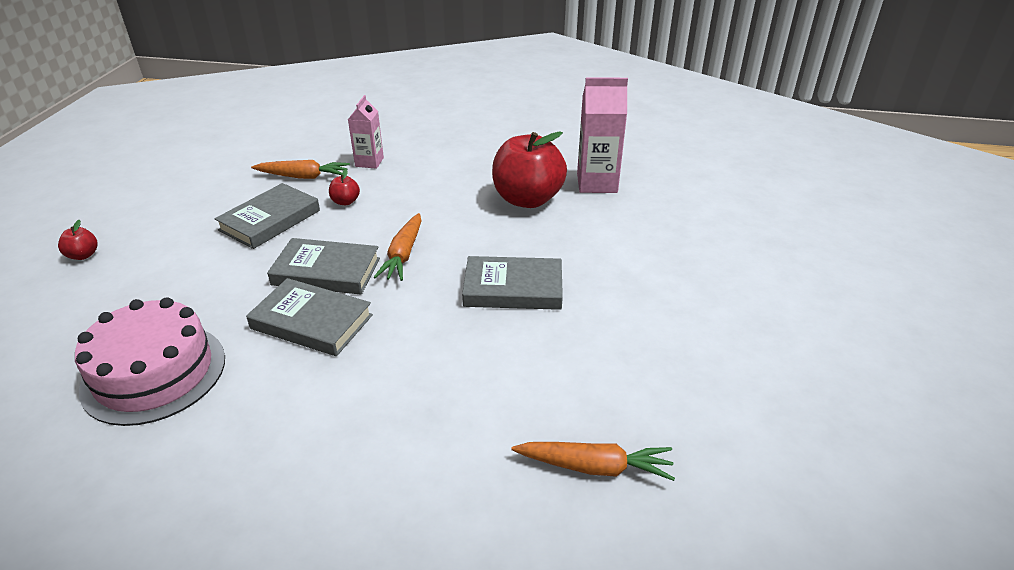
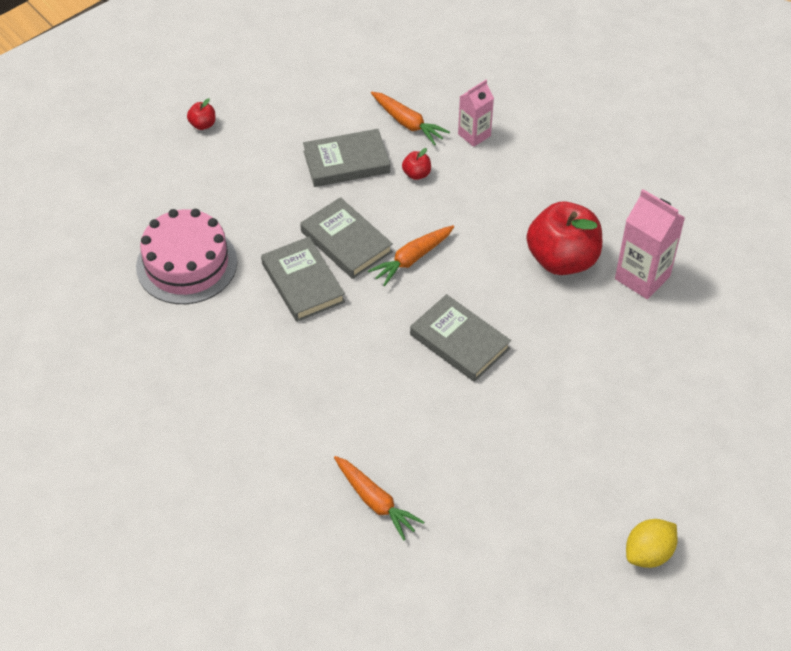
camera: 40 degrees right, 15 degrees up
none -> yellow lemon [626,519,677,568]

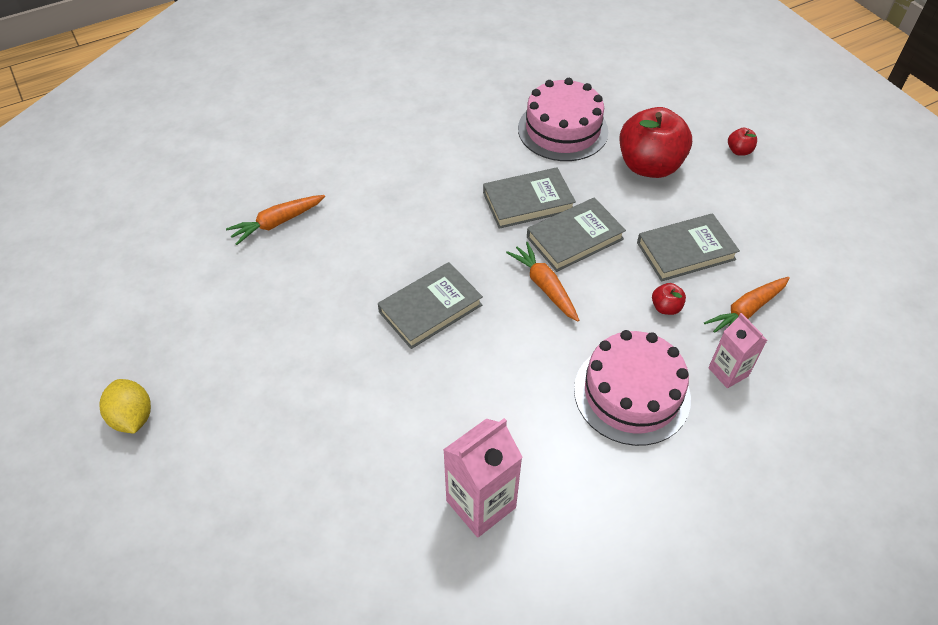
camera: 100 degrees right, 0 degrees up
grey book [303,129,390,187] -> grey book turned 75 degrees clockwise [637,213,740,281]
red apple [527,201,602,275] -> red apple moved to [619,107,692,178]
none -> pink cake [574,330,691,446]

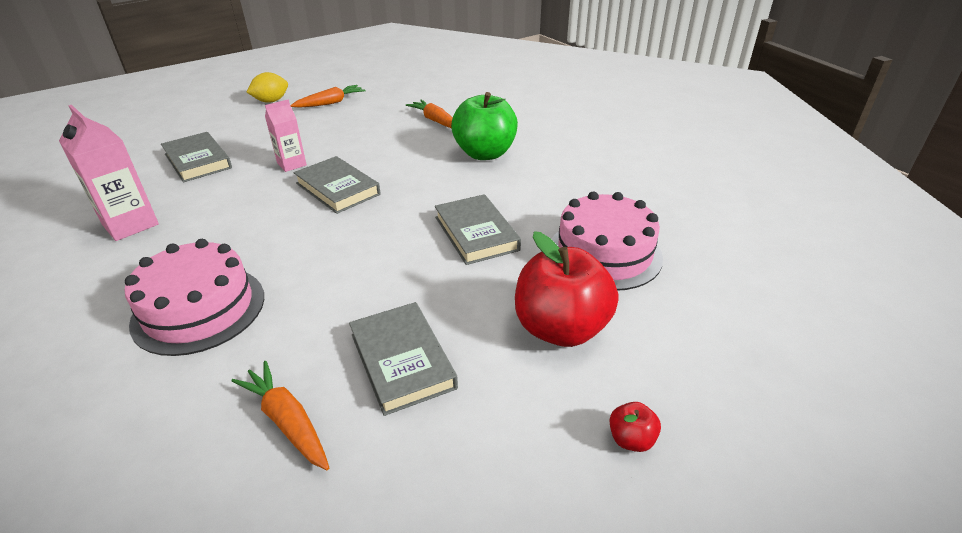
camera: 85 degrees right, 15 degrees down
orange carrot [506,242,579,321] -> orange carrot moved to [290,85,365,108]
grey book [527,198,626,272] -> grey book moved to [161,132,232,182]
red apple [652,283,686,315] -> none
pink carton [708,313,768,388] -> pink carton moved to [265,100,307,172]
none -> green apple [451,92,518,160]

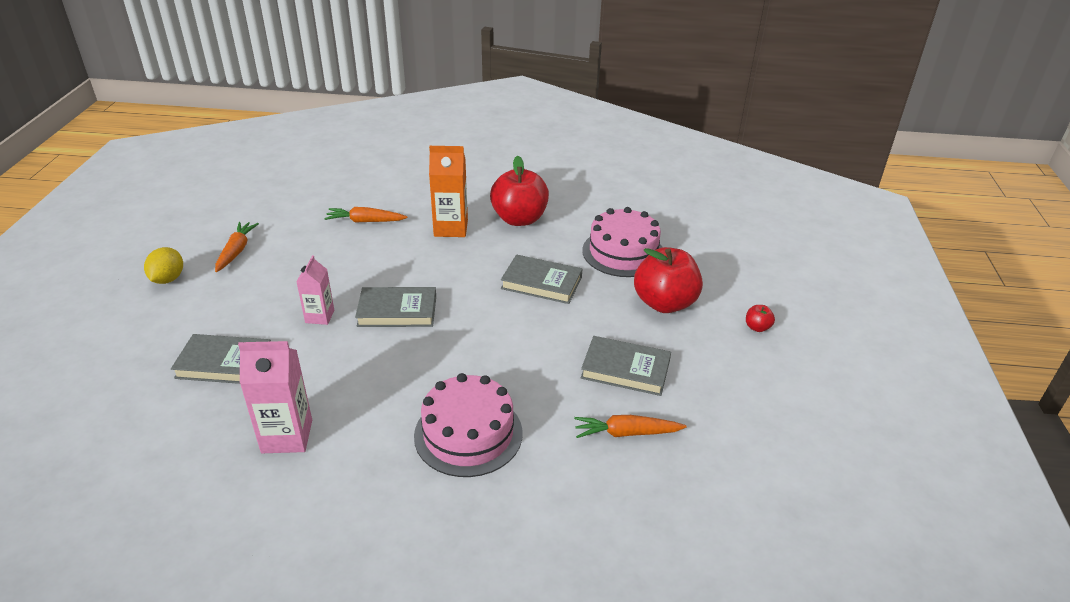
camera: 50 degrees left, 0 degrees up
green apple [451,92,518,160] -> orange carton [429,146,468,237]
none -> red apple [490,156,549,226]

